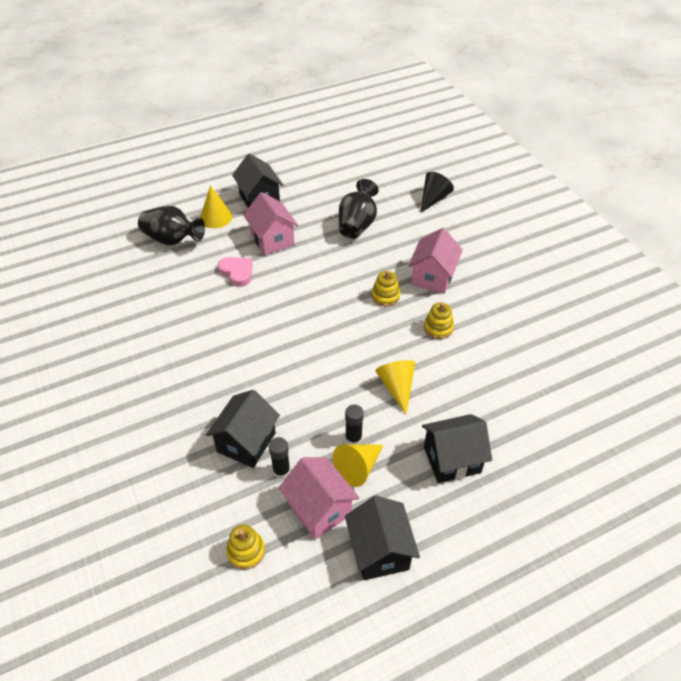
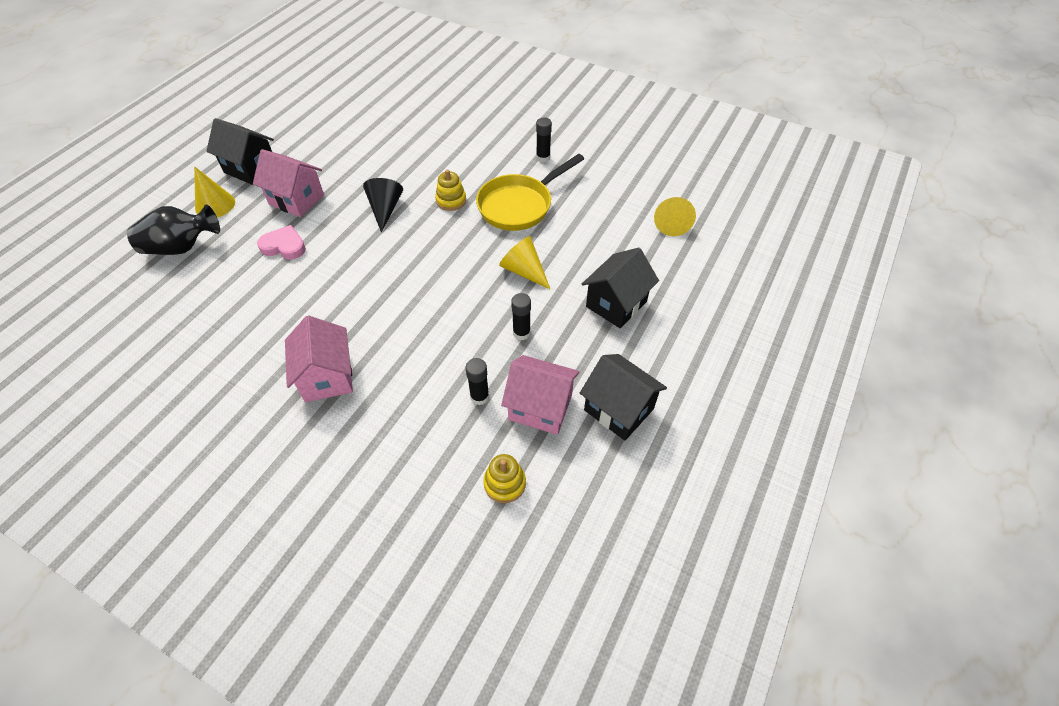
camera: 35 degrees left, 5 degrees up
black house [206,390,280,468] -> none
yellow cone [333,444,383,487] -> yellow cone moved to [654,197,696,236]
black vase [339,179,378,239] -> none
pink house [408,228,463,294] -> pink house moved to [285,316,353,402]
black cone [420,172,454,213] -> black cone moved to [363,178,403,233]
yellow stacking toy [424,302,454,339] -> yellow pan [476,154,584,231]
none -> black glue stick [536,118,552,162]

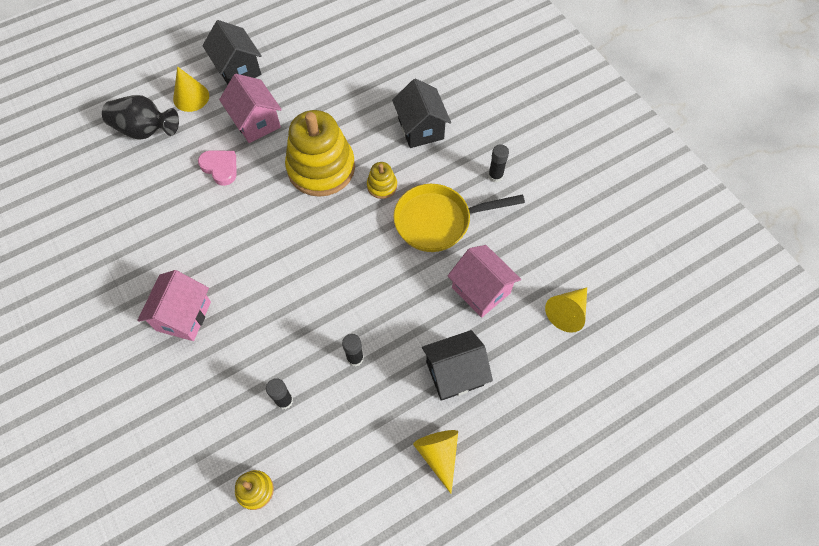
camera: 30 degrees right, 10 degrees up
black cone [363,178,403,233] -> yellow stacking toy [285,110,355,197]
yellow cone [499,236,550,289] -> yellow cone moved to [413,430,458,494]
pink house [501,355,580,435] -> pink house moved to [448,245,521,318]
black house [580,354,667,441] -> black house moved to [392,78,451,148]

